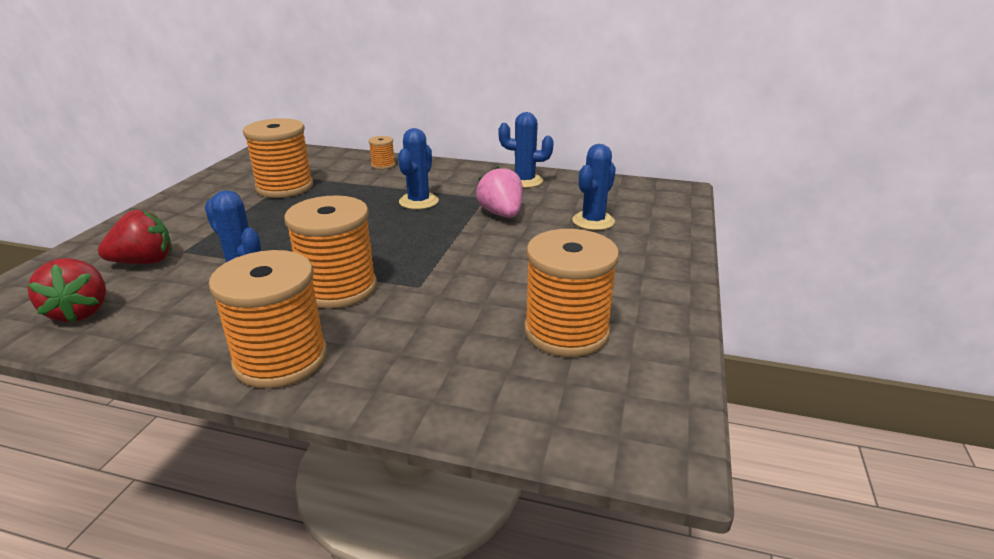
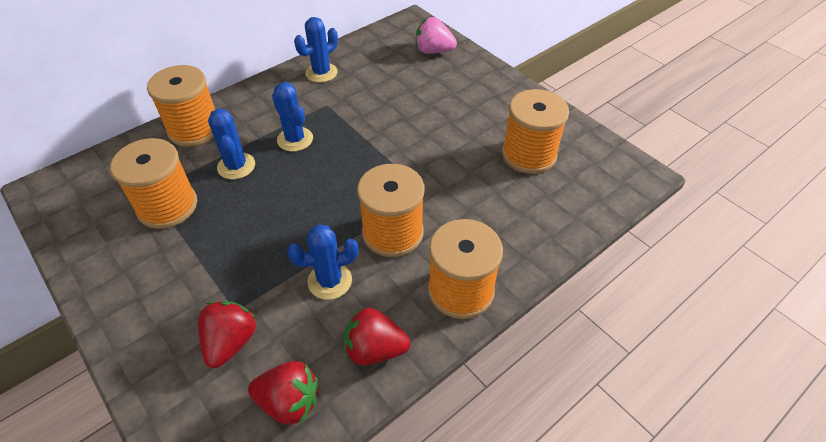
camera: 55 degrees left, 20 degrees up
orange spool [369,136,395,169] -> orange spool [147,65,215,147], size x2.14
pink strawberry [476,166,523,218] -> pink strawberry moved to [416,17,457,54]
blue cactus [572,144,616,230] -> blue cactus moved to [208,109,255,179]
none -> red strawberry [344,308,411,365]

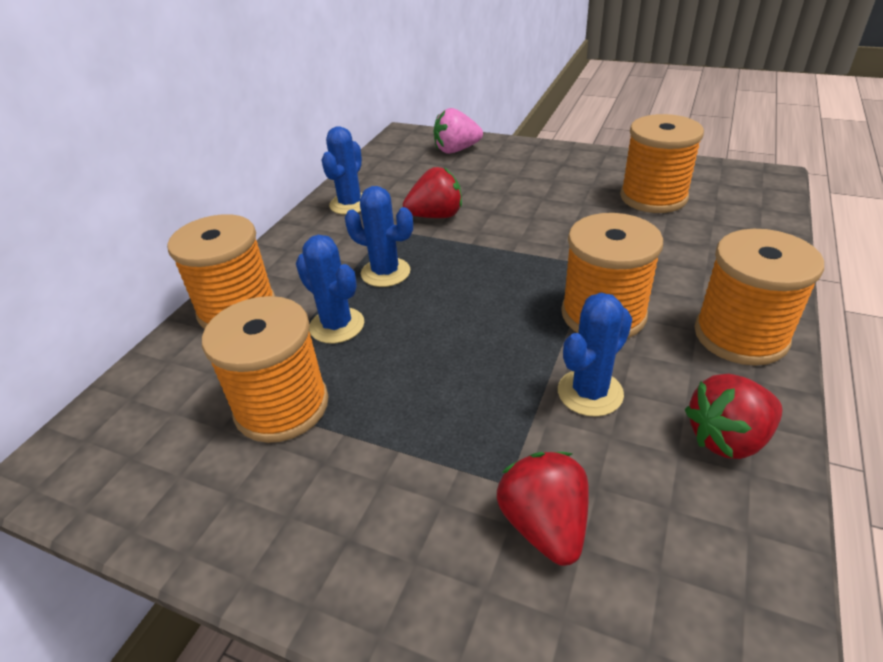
camera: 25 degrees left, 10 degrees down
red strawberry [248,361,318,425] -> red strawberry moved to [403,167,462,218]

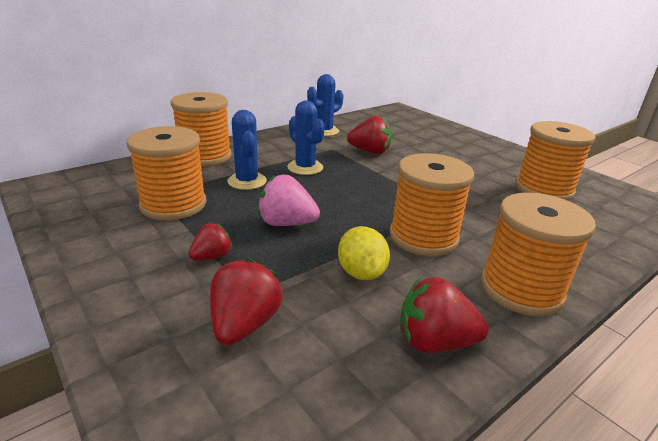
camera: 25 degrees right, 10 degrees down
pink strawberry [433,108,483,154] -> pink strawberry moved to [258,175,320,226]
blue cactus [558,293,632,417] -> yellow lemon [338,226,390,280]
none -> red strawberry [188,223,232,260]

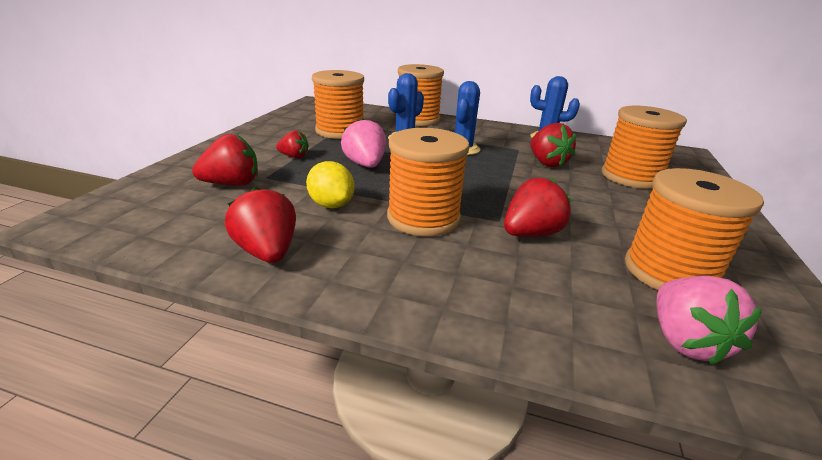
camera: 55 degrees right, 0 degrees up
yellow lemon [338,226,390,280] -> yellow lemon turned 75 degrees counterclockwise [306,161,355,208]
orange spool [481,193,596,316] -> orange spool moved to [602,106,687,189]
none -> red strawberry [504,177,572,237]
none -> pink strawberry [656,276,762,365]

